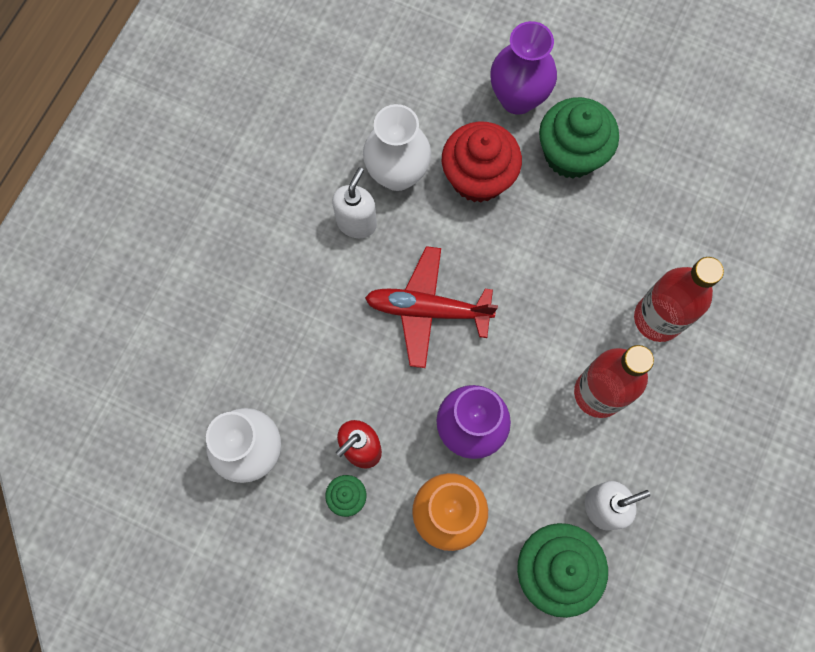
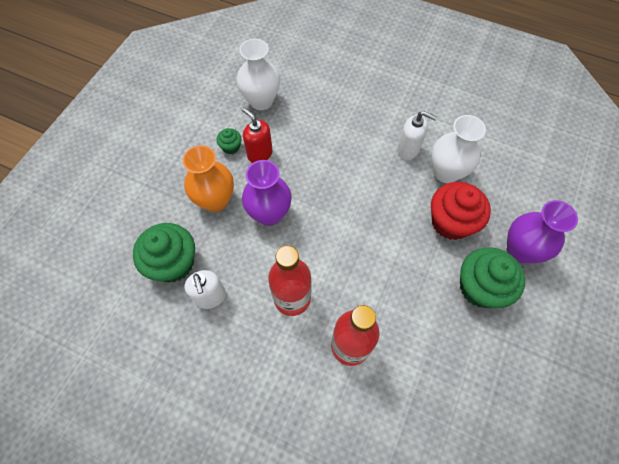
camera: 90 degrees right, 10 degrees down
red plane [365,246,498,368] -> none

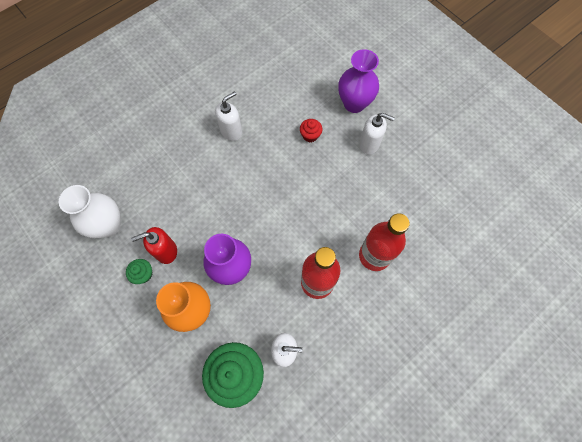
camera: 65 degrees left, 5 degrees up
white vase [431,115,486,183] -> none
red cupcake [431,182,491,240] -> red cupcake [300,119,322,142], size x0.48
green cupcake [460,247,525,308] -> white soap dispenser [359,113,395,154]

